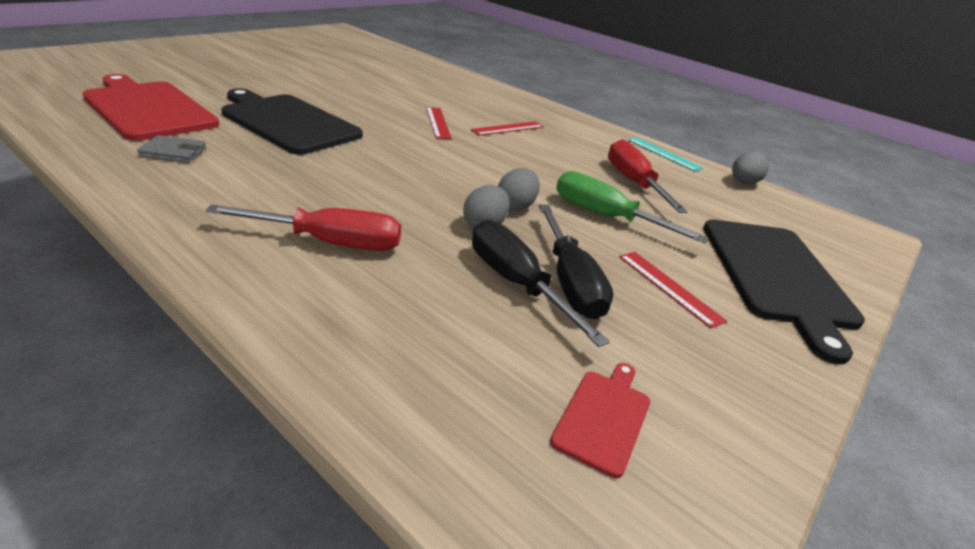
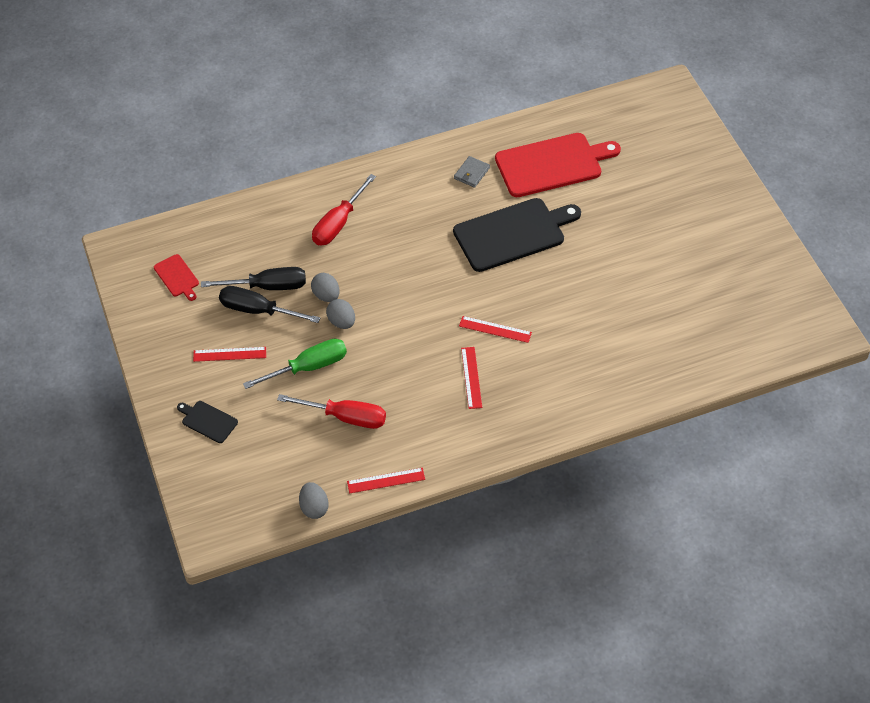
camera: 125 degrees right, 20 degrees up
turquoise ruler [628,137,703,171] -> red ruler [347,468,425,494]
black cutting board [703,220,865,364] -> black cutting board [177,401,238,443], size x0.46

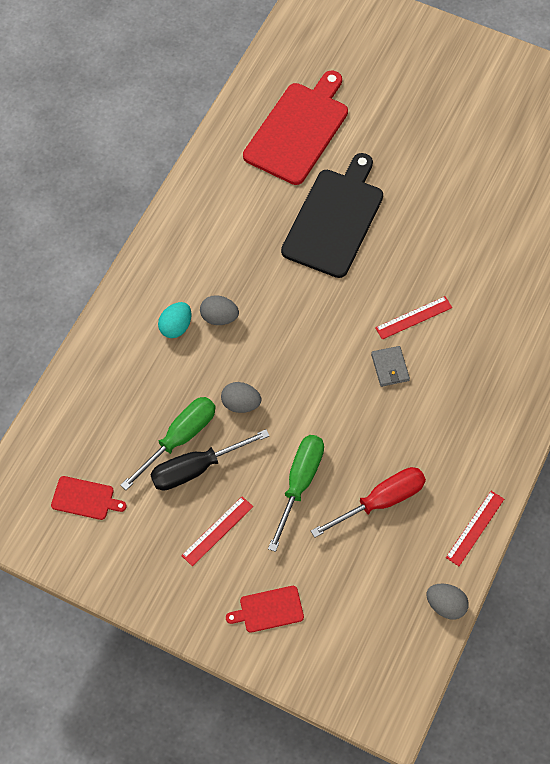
camera: 45 degrees left, 10 degrees up
black cutting board [177,401,238,443] -> red cutting board [226,586,304,633]
black screwdriver [201,267,306,290] -> green screwdriver [120,397,216,490]
red screwdriver [312,174,376,245] -> turquoise egg [158,302,192,338]
grey egg [326,299,355,329] -> grey egg moved to [200,295,239,325]
grey wallet [454,156,490,188] -> grey wallet moved to [371,346,410,387]
red ruler [461,347,482,409] -> none

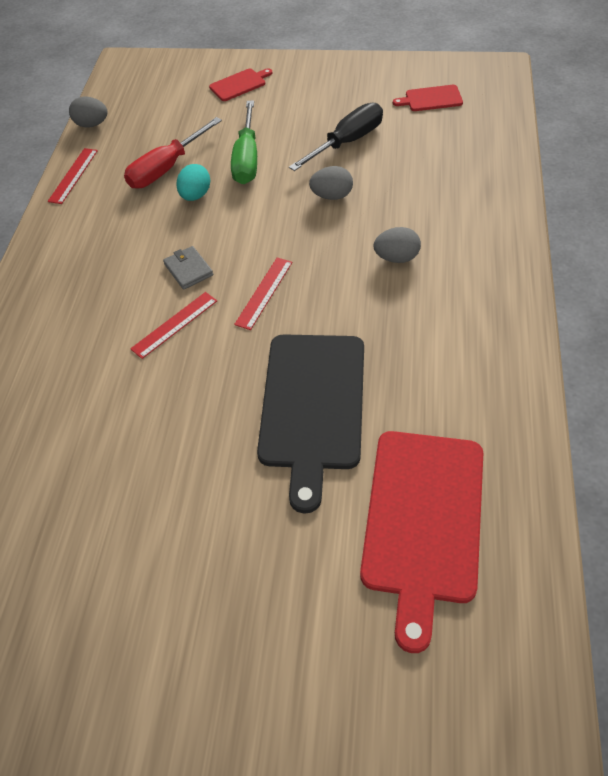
camera: 165 degrees right, 10 degrees down
green screwdriver [120,397,216,490] -> none
turquoise egg [158,302,192,338] -> turquoise egg moved to [177,164,211,201]
red ruler [181,496,253,566] -> red ruler moved to [234,258,293,330]

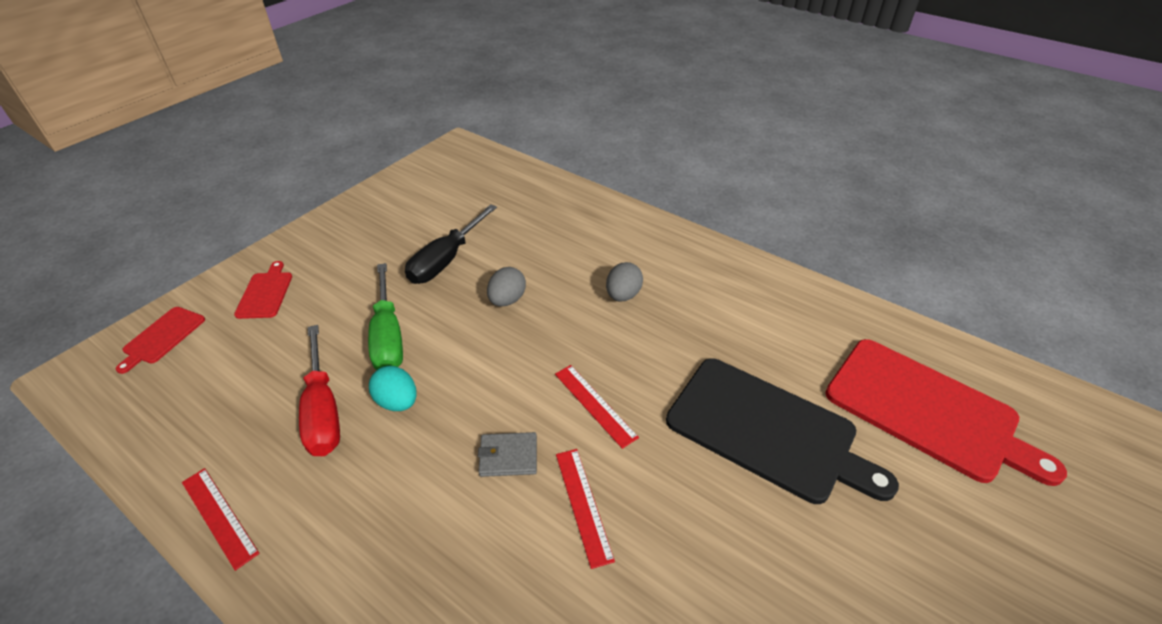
camera: 65 degrees left, 10 degrees down
grey egg [69,96,108,128] -> none
green screwdriver [231,100,257,184] -> green screwdriver turned 45 degrees clockwise [368,263,403,370]
black screwdriver [289,103,383,171] -> black screwdriver turned 135 degrees counterclockwise [405,204,497,284]
red cutting board [393,85,463,111] -> red cutting board moved to [115,307,205,374]

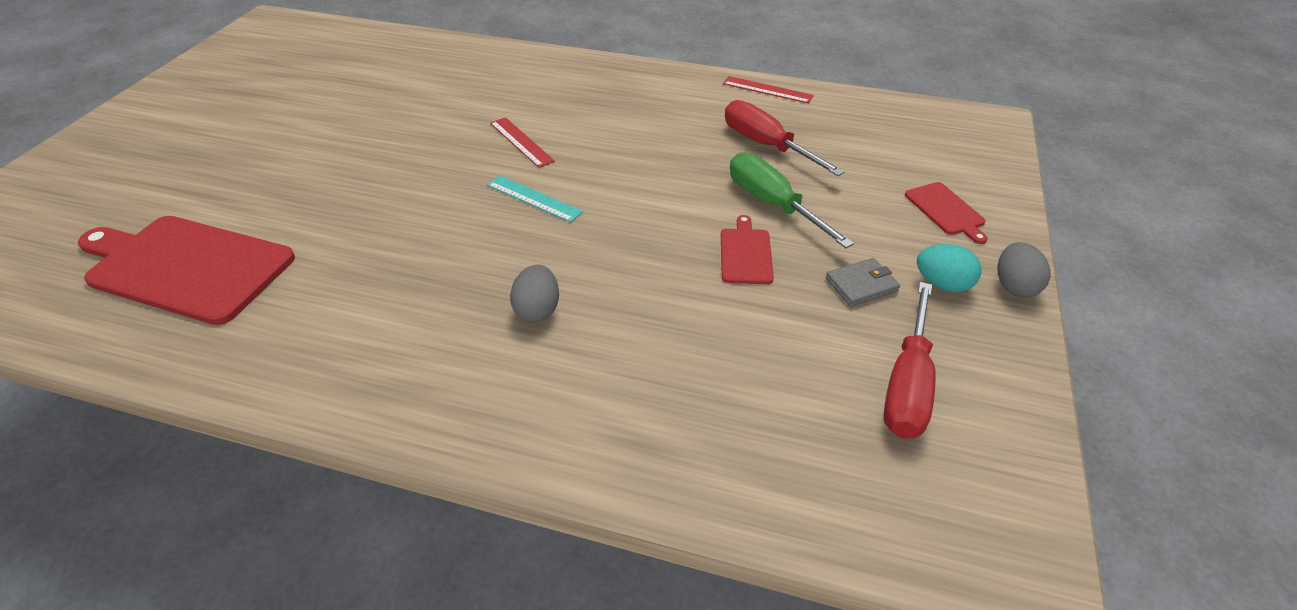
camera: 160 degrees right, 0 degrees up
red cutting board [115,307,205,374] -> red cutting board moved to [721,215,774,284]
turquoise egg [369,366,417,411] -> turquoise egg moved to [917,244,982,292]
black screwdriver [405,204,497,284] -> none
grey wallet [478,432,537,477] -> grey wallet moved to [826,258,900,307]
grey egg [487,267,526,307] -> grey egg moved to [998,242,1051,298]
red ruler [555,365,639,449] -> turquoise ruler [487,175,583,222]
black cutting board [666,358,899,504] -> none
none -> red screwdriver [883,282,936,439]

